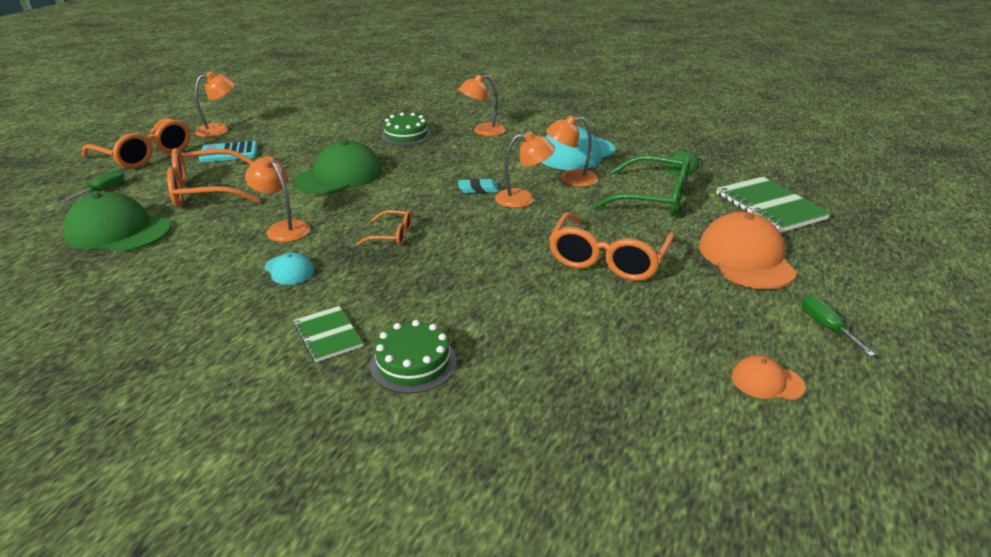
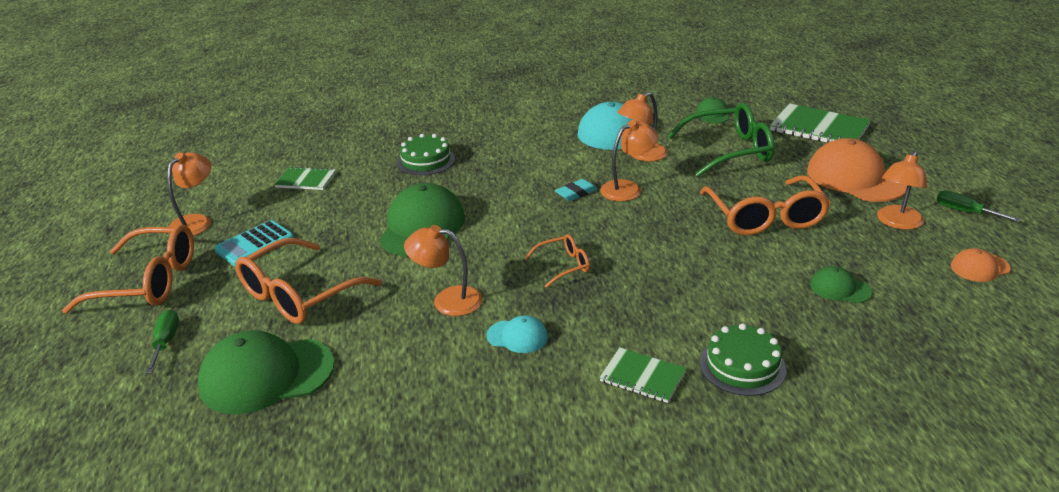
camera: 30 degrees left, 0 degrees up
orange lamp [458,74,506,136] -> orange lamp moved to [877,151,927,230]
none -> green notebook [274,166,336,190]
none -> green cap [810,266,872,303]

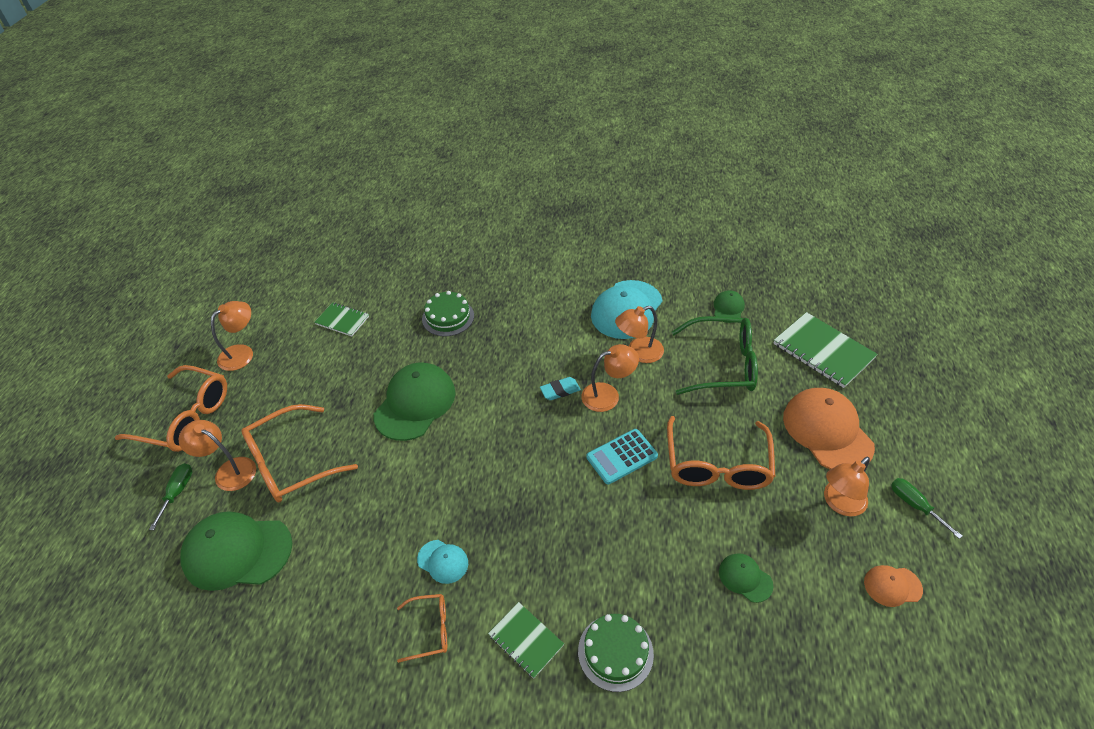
camera: 15 degrees right, 15 degrees up
turquoise calculator [214,220,294,266] -> turquoise calculator moved to [587,429,658,484]
orange lamp [404,225,483,316] -> orange lamp moved to [179,420,256,491]
orange glasses [524,234,590,288] -> orange glasses moved to [397,594,447,663]

